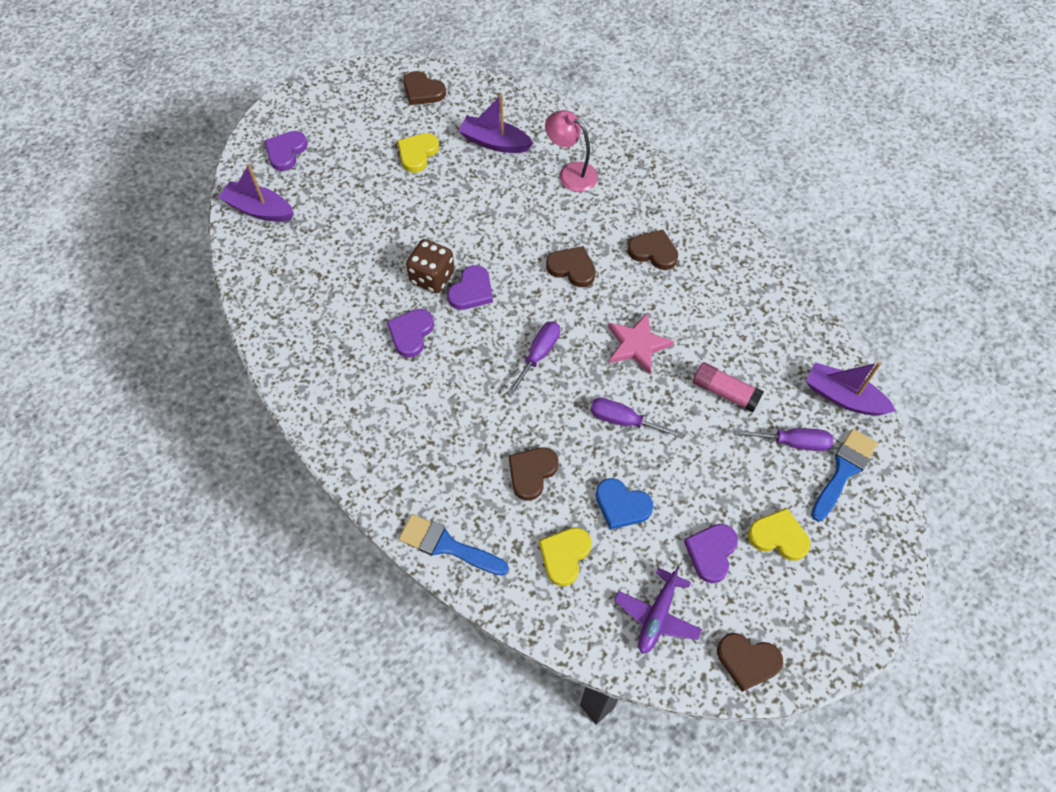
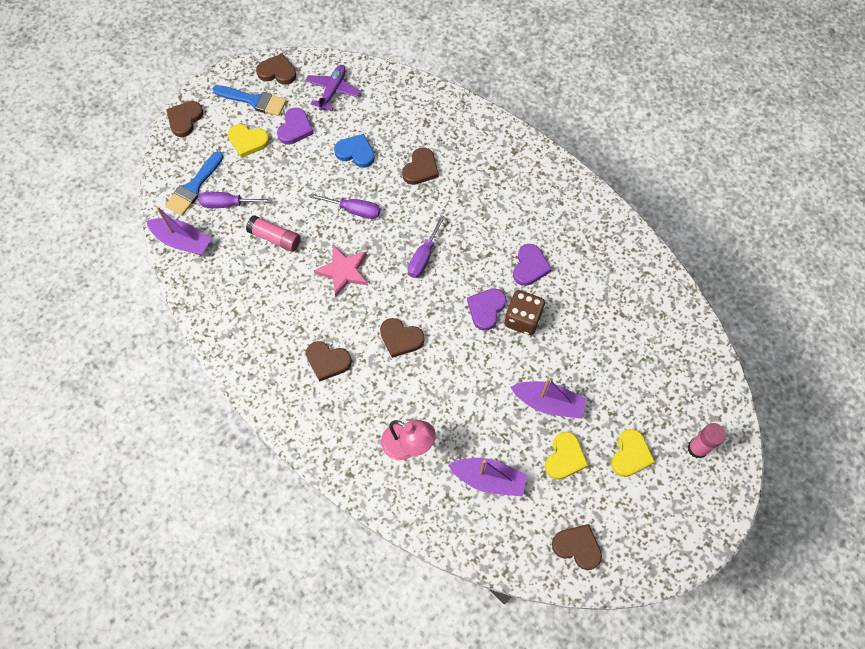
camera: 175 degrees right, 5 degrees up
purple boat [218,164,294,222] -> purple boat moved to [511,378,587,419]
purple heart [265,131,308,171] -> pink glue stick [687,423,726,459]
blue brush [399,514,509,576] -> blue brush moved to [213,85,287,116]
yellow heart [539,527,592,586] -> yellow heart moved to [611,429,655,477]
none -> brown heart [166,101,204,137]

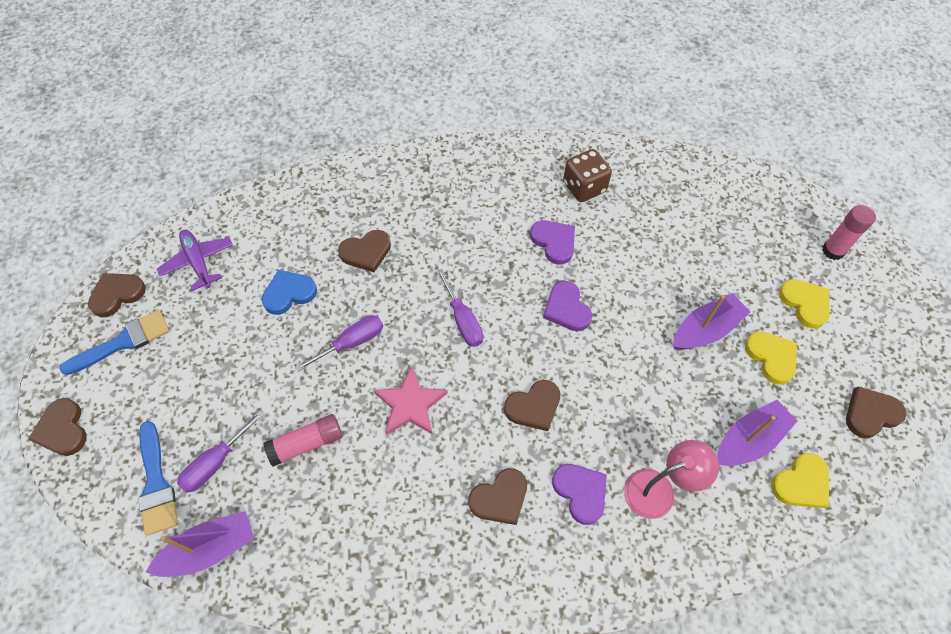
camera: 50 degrees left, 5 degrees down
yellow heart [228,124,269,158] -> yellow heart moved to [771,453,829,508]
purple heart [277,107,314,145] -> purple heart moved to [552,464,607,525]
brown heart [402,147,439,185] -> brown heart turned 90 degrees clockwise [338,230,391,272]
brown dice [505,290,545,335] -> brown dice moved to [563,149,612,202]

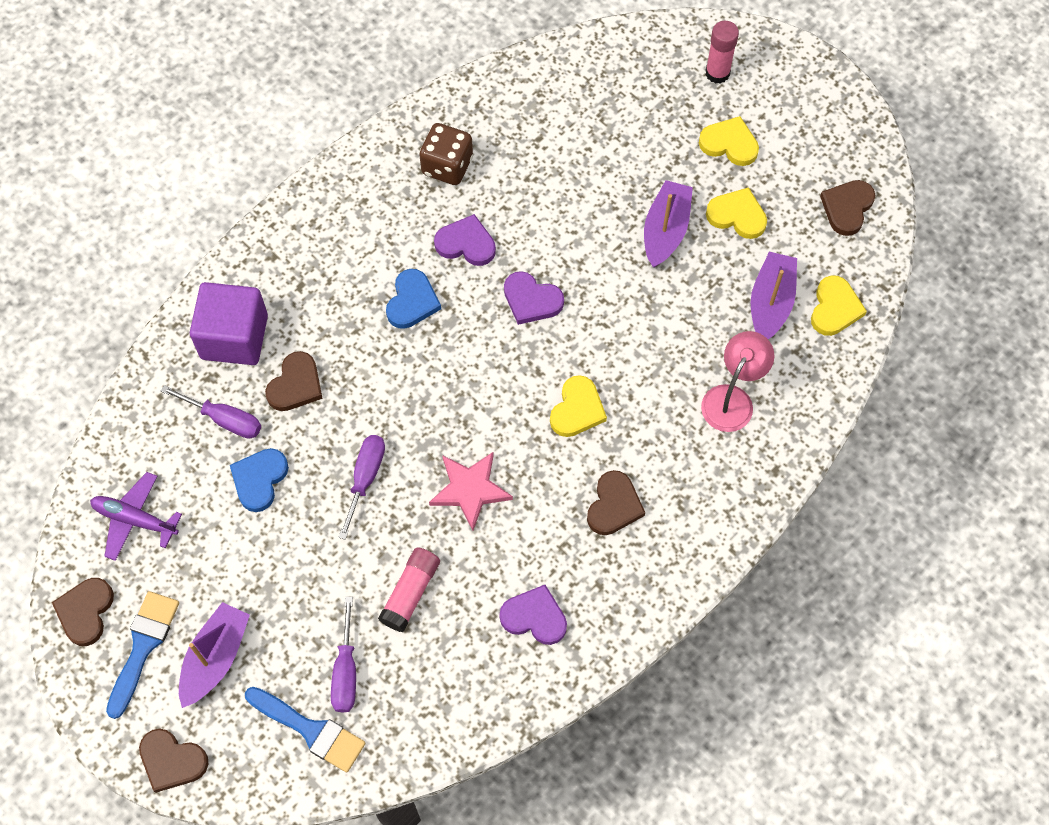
camera: 40 degrees left, 5 degrees up
purple boat [146,511,254,577] -> purple boat moved to [179,602,250,708]
purple screwdriver [437,269,483,347] -> purple screwdriver moved to [161,385,261,439]
brown heart [504,380,560,431] -> yellow heart [550,375,607,437]
purple heart [552,464,607,525] -> purple heart moved to [499,585,567,645]
none -> purple cube [190,282,268,365]
none -> blue heart [386,269,441,329]

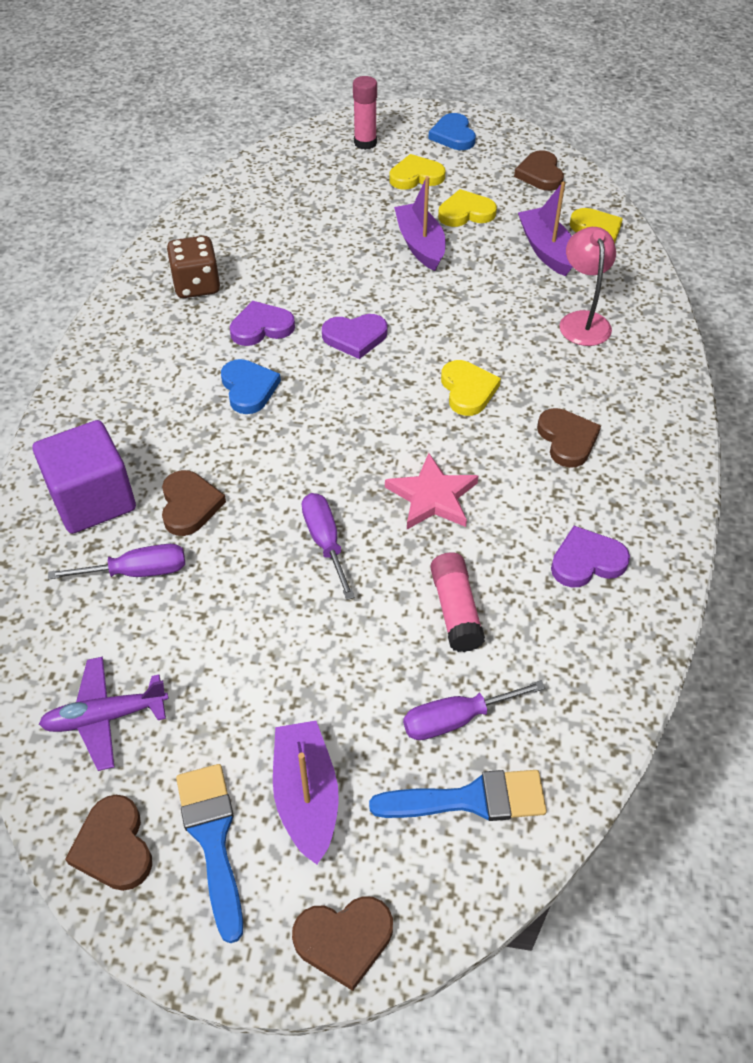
camera: 35 degrees left, 15 degrees down
blue heart [230,448,289,512] -> blue heart moved to [428,113,476,150]
purple screwdriver [331,597,356,712] -> purple screwdriver turned 105 degrees clockwise [403,680,545,740]

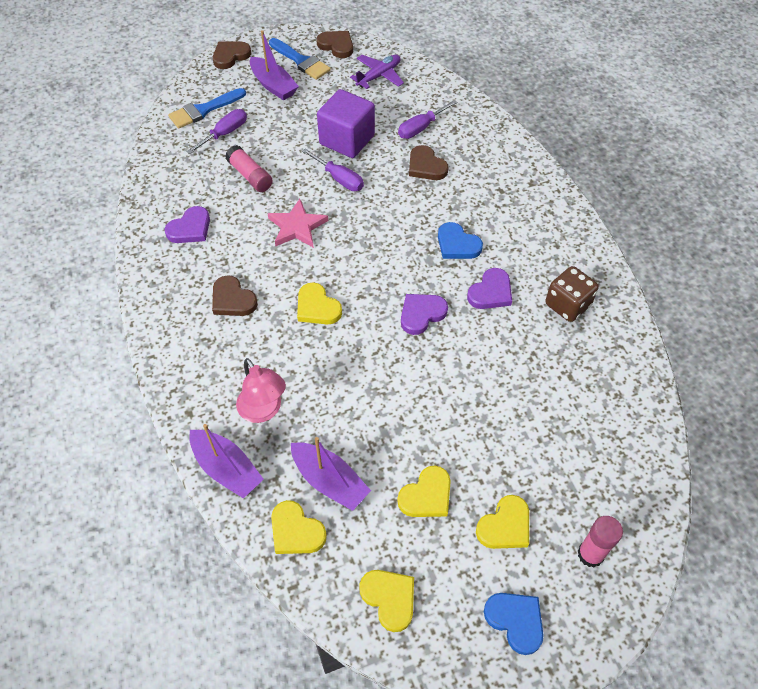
camera: 150 degrees right, 5 degrees up
purple cube [33,420,136,534] -> purple cube moved to [317,89,375,158]
purple boat [394,176,446,271] -> purple boat moved to [189,424,264,499]
brown heart [514,150,564,191] -> yellow heart [359,570,414,632]

